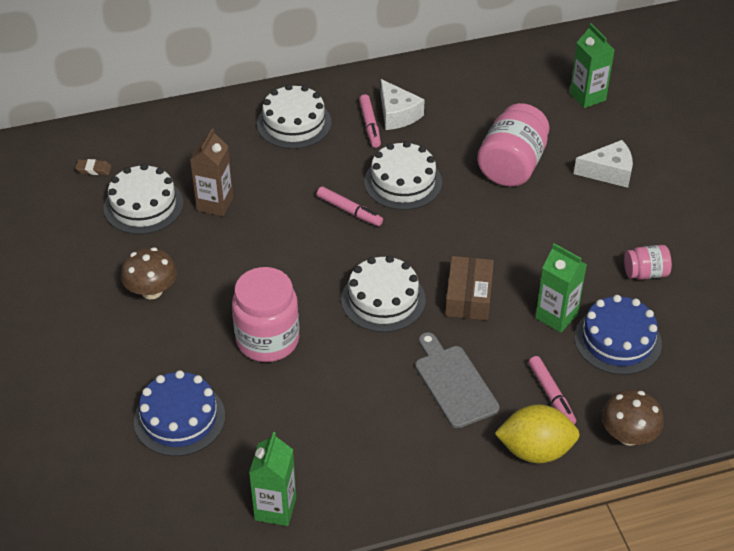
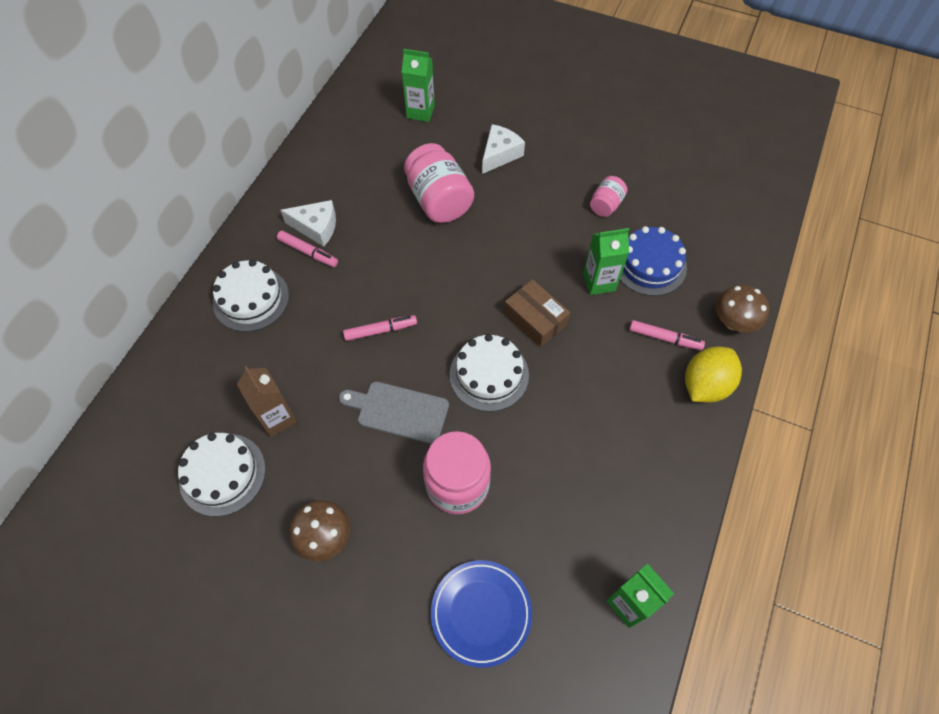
camera: 50 degrees left, 15 degrees up
brown eraser [75,159,112,175] -> none
blue cake [134,370,225,456] -> blue plate [431,560,532,668]
white cake [364,141,442,210] -> none
grey cutting board [415,332,500,428] -> grey cutting board moved to [339,382,449,444]

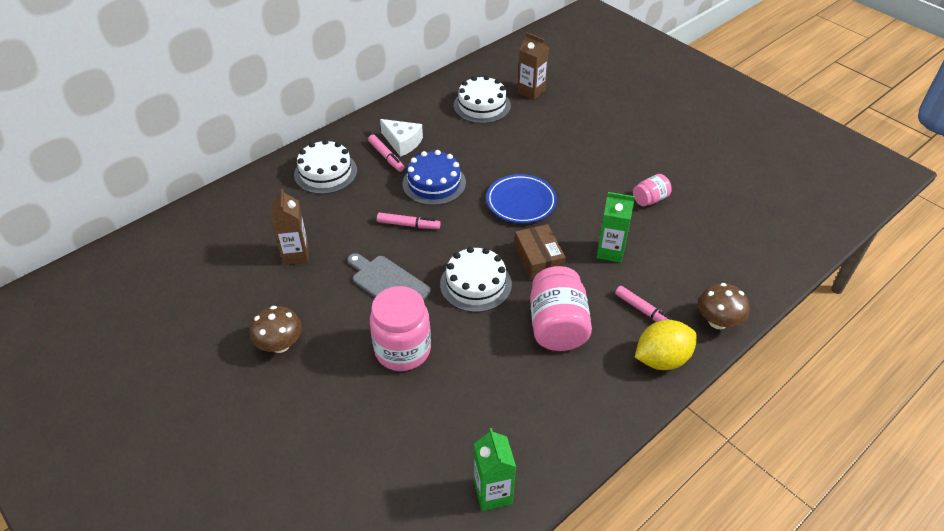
camera: 25 degrees right, 15 degrees down
white cake [178,433,266,516] -> white cake moved to [454,75,511,124]
green carton [402,49,435,122] -> brown carton [517,32,549,100]
pink jar [404,143,474,223] -> pink jar moved to [530,266,592,351]
blue plate [431,560,532,668] -> blue plate moved to [486,174,557,223]
white cheese [482,124,525,174] -> none
blue cake [620,226,687,296] -> blue cake moved to [403,150,466,205]

